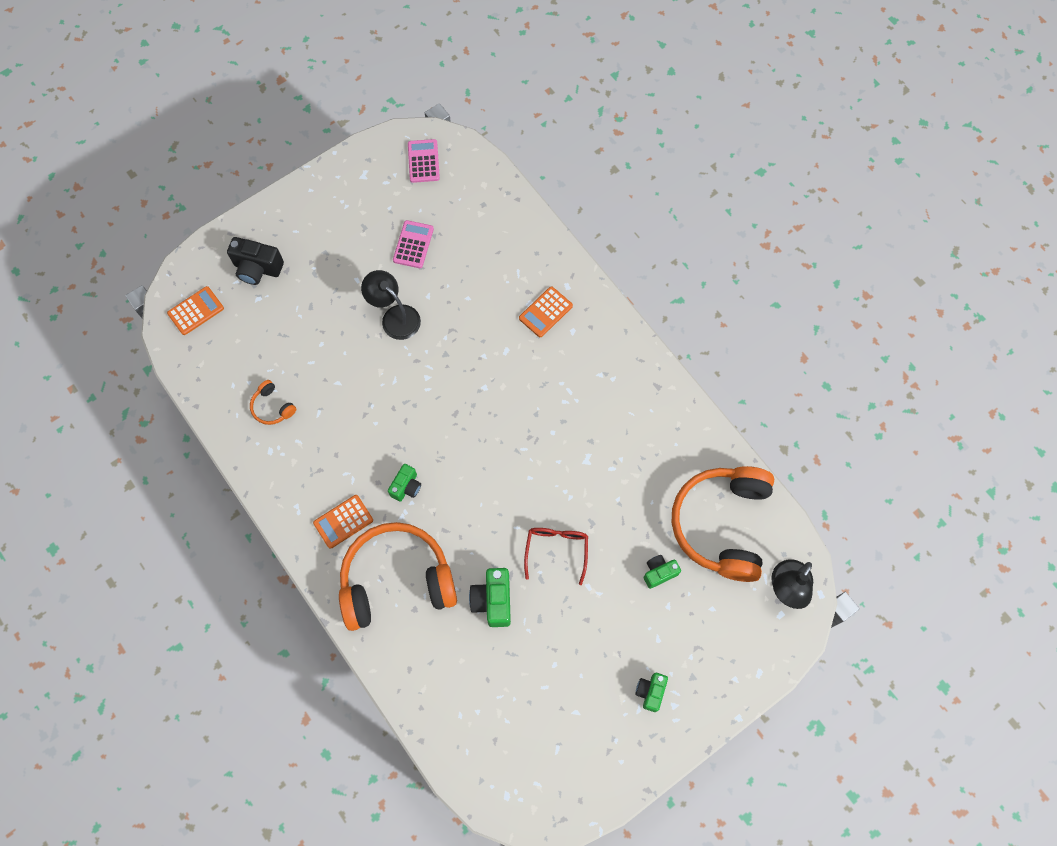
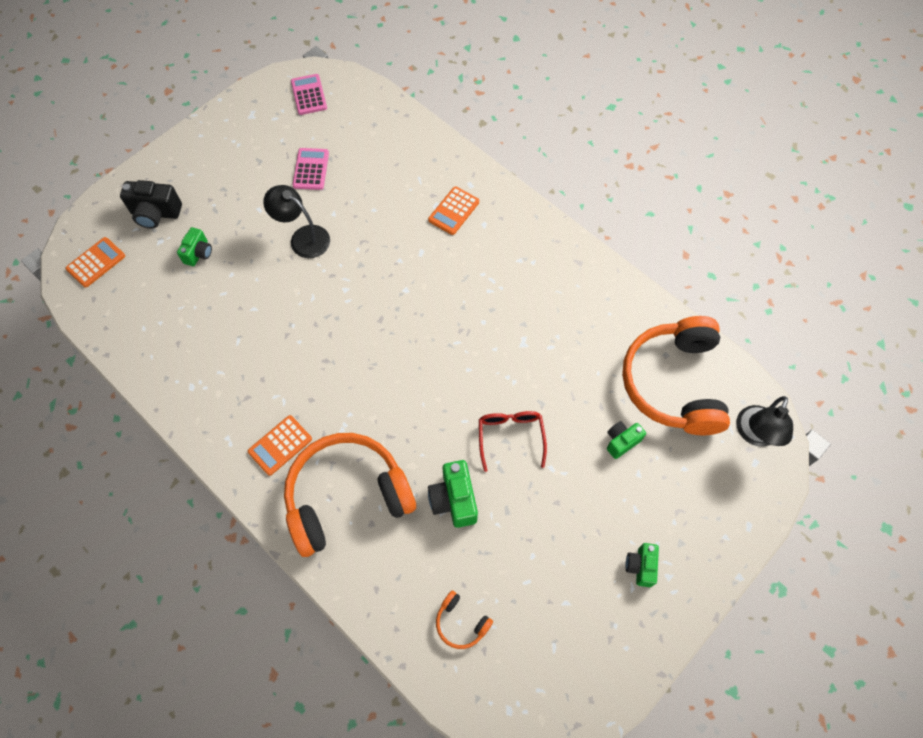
camera: 10 degrees left, 5 degrees down
orange headphones [250,380,296,425] -> orange headphones moved to [436,591,493,649]
green camera [388,464,421,502] -> green camera moved to [177,227,212,266]

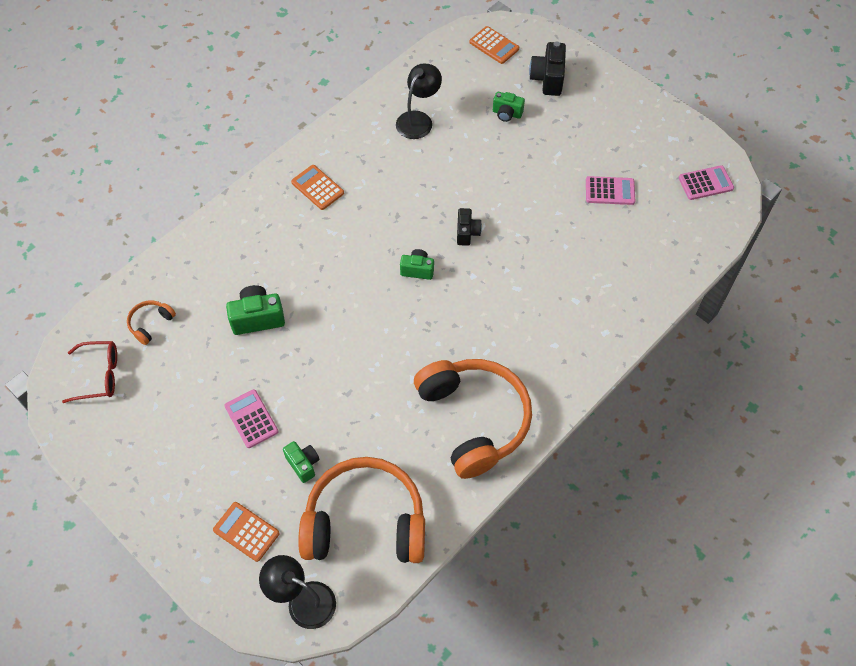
camera: 90 degrees right, 5 degrees down
black lamp [263,185,330,258] -> black lamp moved to [396,63,442,139]
orange headphones [284,433,416,557] -> orange headphones moved to [414,359,532,479]
orange calculator [428,186,479,235] -> orange calculator moved to [213,502,280,562]
red glasses [479,411,547,472] -> red glasses moved to [62,341,117,403]
green camera [625,543,659,587] -> green camera moved to [400,249,434,280]
none -> pink calculator [225,389,278,448]
none -> black camera [457,208,482,246]

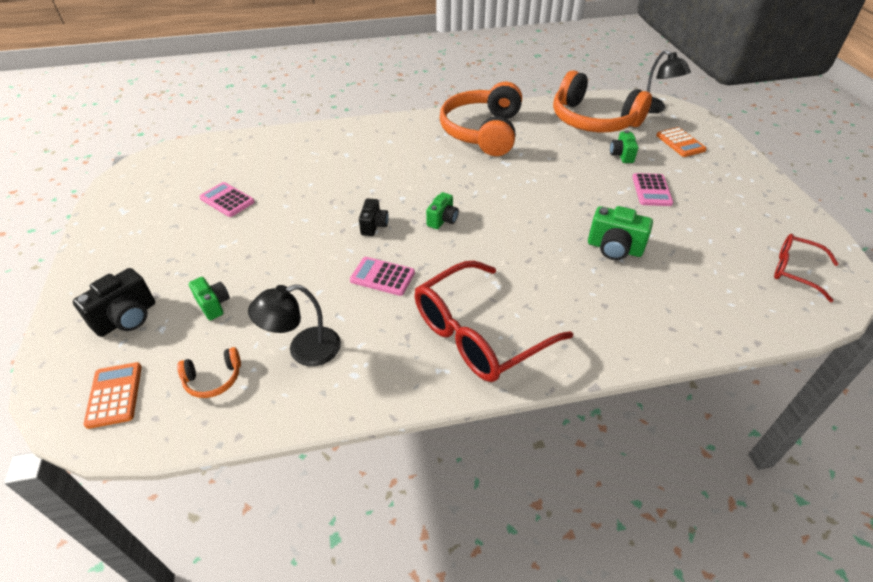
camera: 145 degrees left, 15 degrees down
orange headphones [127,300,176,345] -> orange headphones moved to [177,347,241,398]
orange calculator [291,165,344,210] -> red glasses [414,261,573,382]
green camera [400,249,434,280] -> green camera turned 105 degrees counterclockwise [426,192,459,229]
black camera [457,208,482,246] -> black camera turned 150 degrees clockwise [359,198,389,236]
pink calculator [679,165,734,200] -> pink calculator moved to [350,257,415,296]

